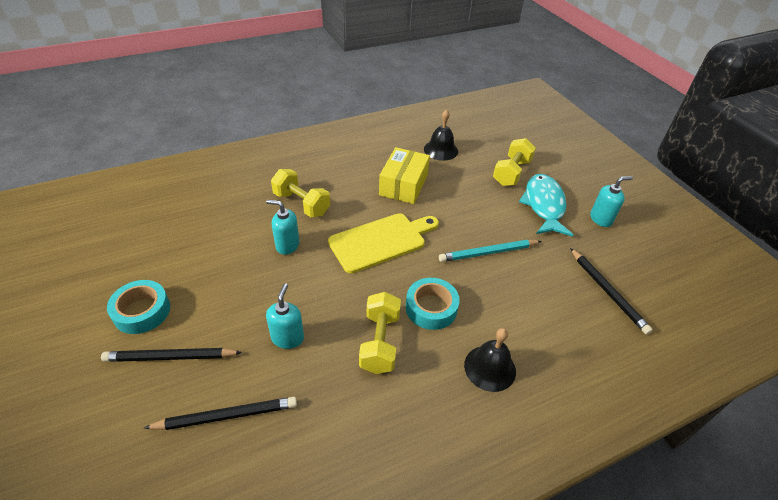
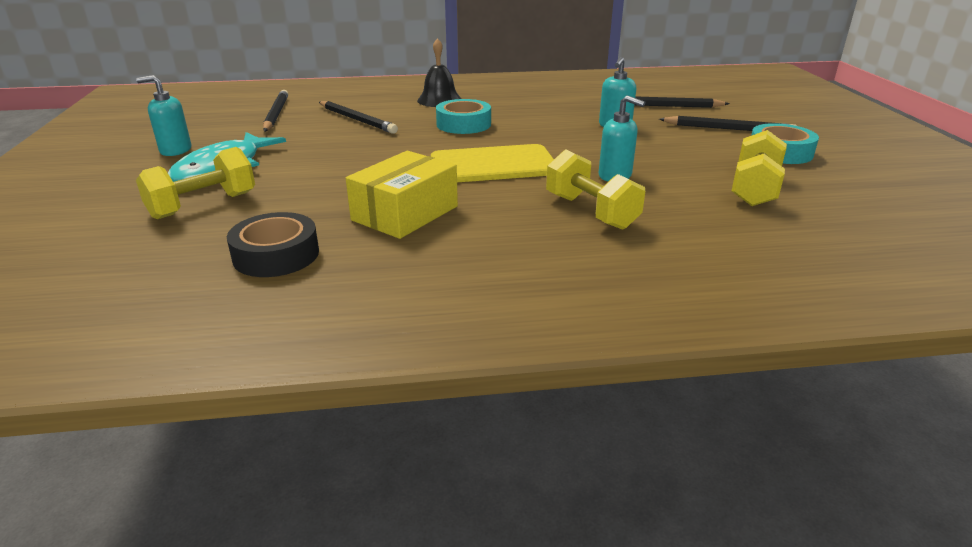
camera: 160 degrees left, 15 degrees down
yellow dumbbell [359,292,401,374] -> yellow dumbbell moved to [732,130,787,206]
black bell [424,110,458,161] -> black tape [227,212,319,277]
turquoise pencil [439,240,542,262] -> none
none -> black pencil [319,101,398,134]

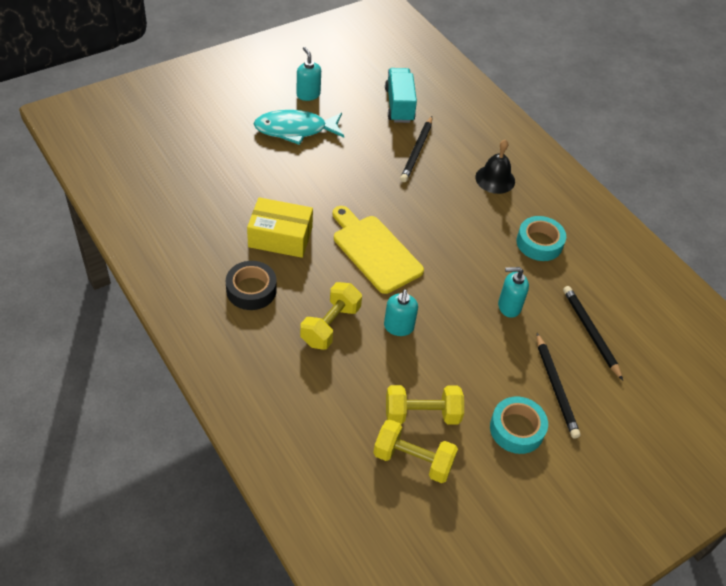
camera: 60 degrees right, 20 degrees up
yellow dumbbell [136,147,255,219] -> yellow dumbbell moved to [373,419,458,483]
black tape [227,212,319,277] -> black tape moved to [226,261,277,310]
black pencil [263,90,288,132] -> turquoise truck [385,68,417,123]
turquoise tape [436,99,491,134] -> turquoise tape moved to [516,216,566,261]

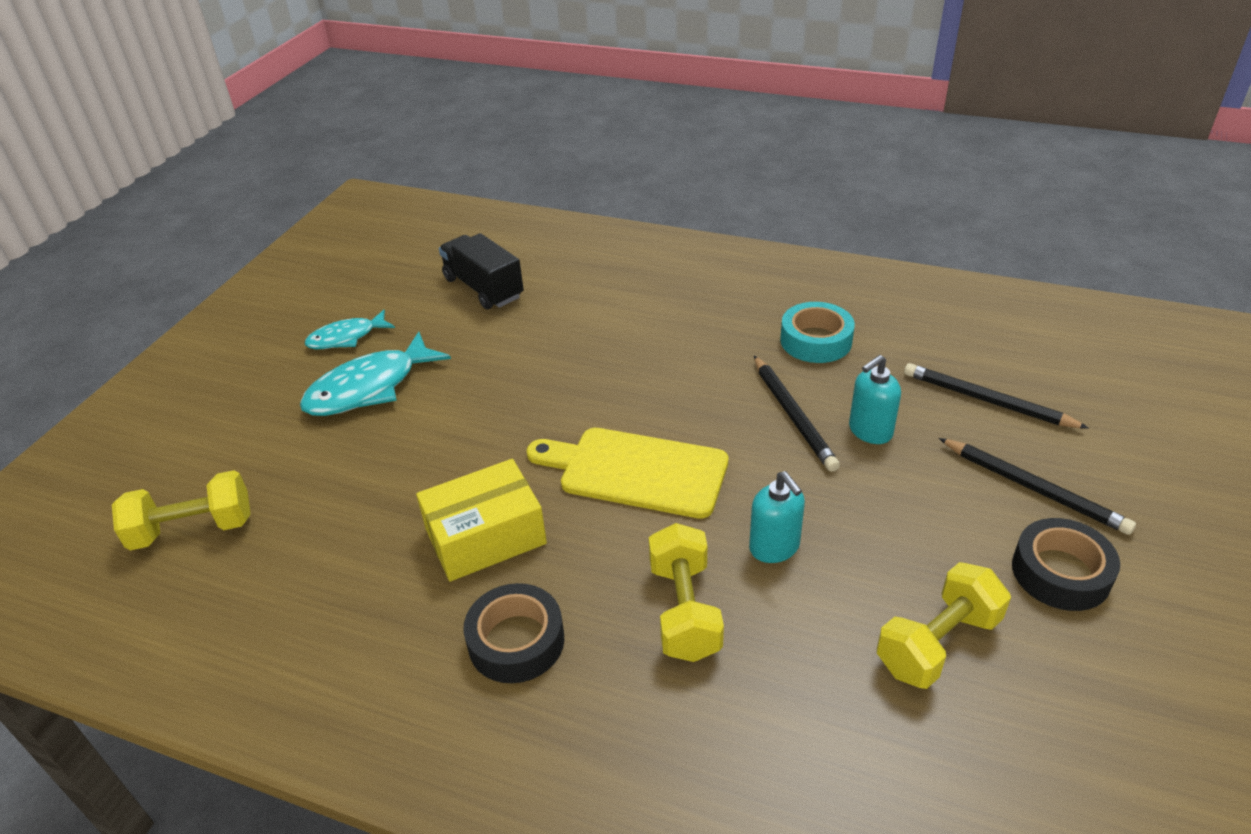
camera: 30 degrees left, 10 degrees down
turquoise soap dispenser [296,47,321,101] -> turquoise fish [305,310,395,349]
yellow dumbbell [373,419,458,483] -> yellow dumbbell moved to [112,470,251,551]
turquoise truck [385,68,417,123] -> black truck [439,233,524,310]
black pencil [400,116,432,182] -> black pencil moved to [754,356,840,472]
black bell [475,139,515,194] -> none
turquoise tape [490,396,548,454] -> black tape [1012,518,1120,611]

